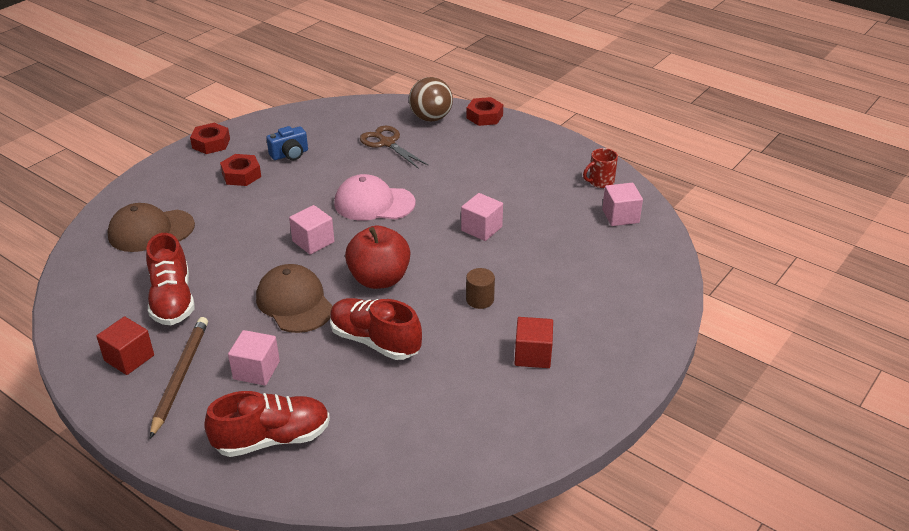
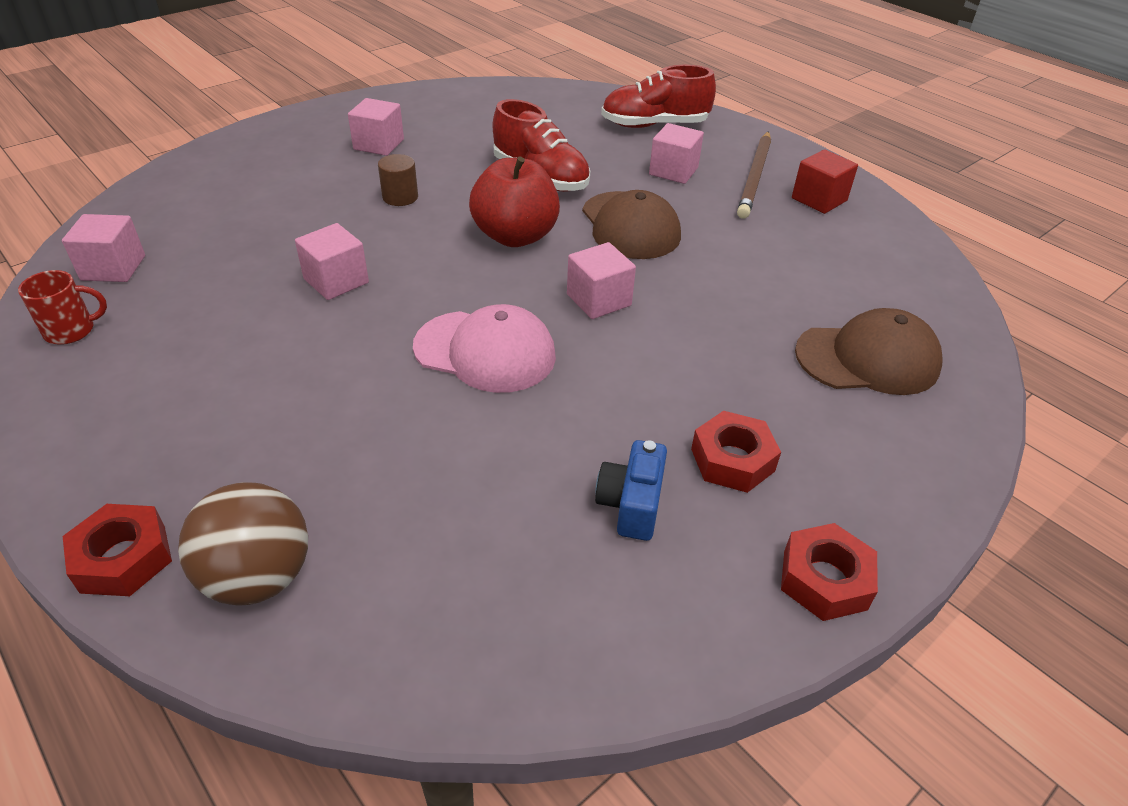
camera: 170 degrees left, 5 degrees up
red shoe [146,233,195,325] -> none
blue camera [266,126,308,160] -> blue camera turned 60 degrees counterclockwise [595,440,667,541]
brown scissors [360,126,428,169] -> none
red cube [514,317,553,368] -> pink cube [348,98,404,156]

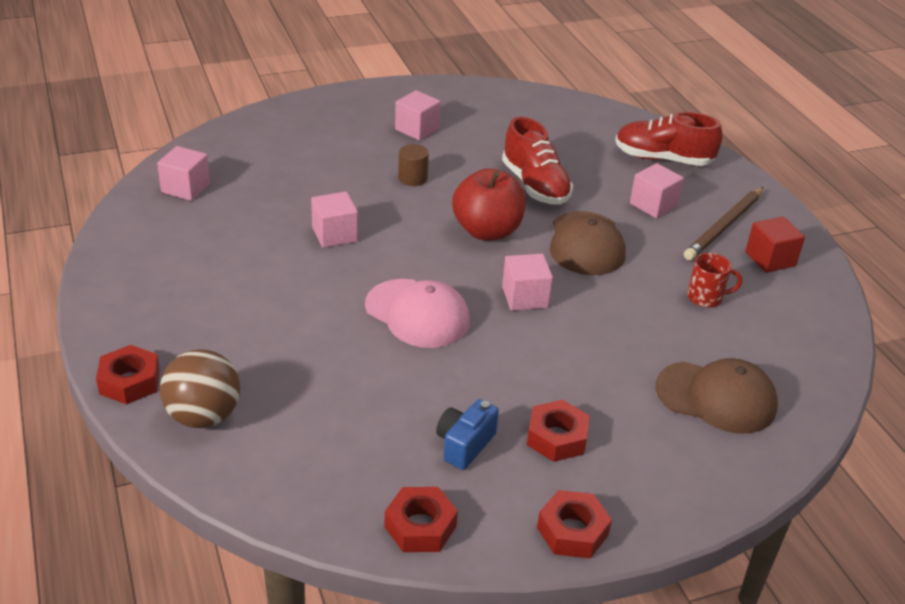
camera: 20 degrees right, 5 degrees down
red mug [18,270,107,345] -> red mug moved to [687,253,742,308]
none -> red nut [384,487,458,552]

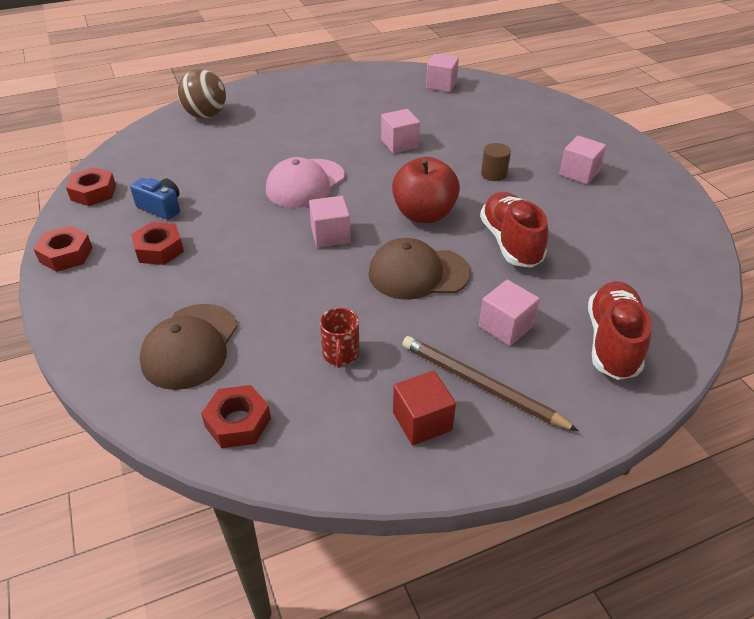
camera: 90 degrees right, 5 degrees up
red nut [96,345,160,405] -> red nut moved to [201,385,271,448]
red shoe [502,117,573,205] -> red shoe turned 105 degrees clockwise [480,192,548,268]

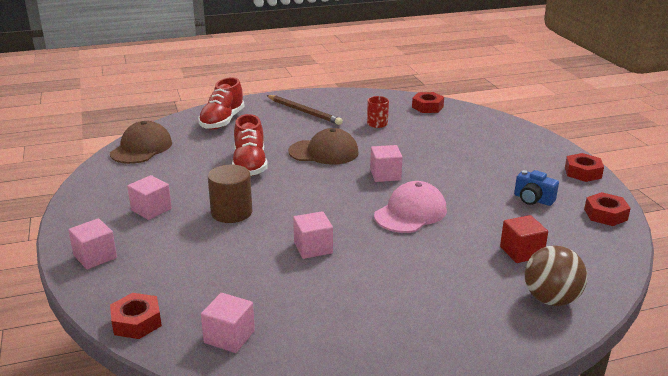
camera: 175 degrees left, 15 degrees down
red nut [131,222,184,265] -> red nut moved to [110,293,162,339]
brown cap [139,304,238,390] -> brown cap moved to [110,121,172,164]
red apple [392,157,460,223] -> none
red cube [393,371,456,445] -> red cube moved to [500,215,548,263]
pink cube [479,280,540,346] -> pink cube moved to [68,218,117,269]
brown cylinder [481,143,511,181] -> brown cylinder [208,165,252,223], size x1.65

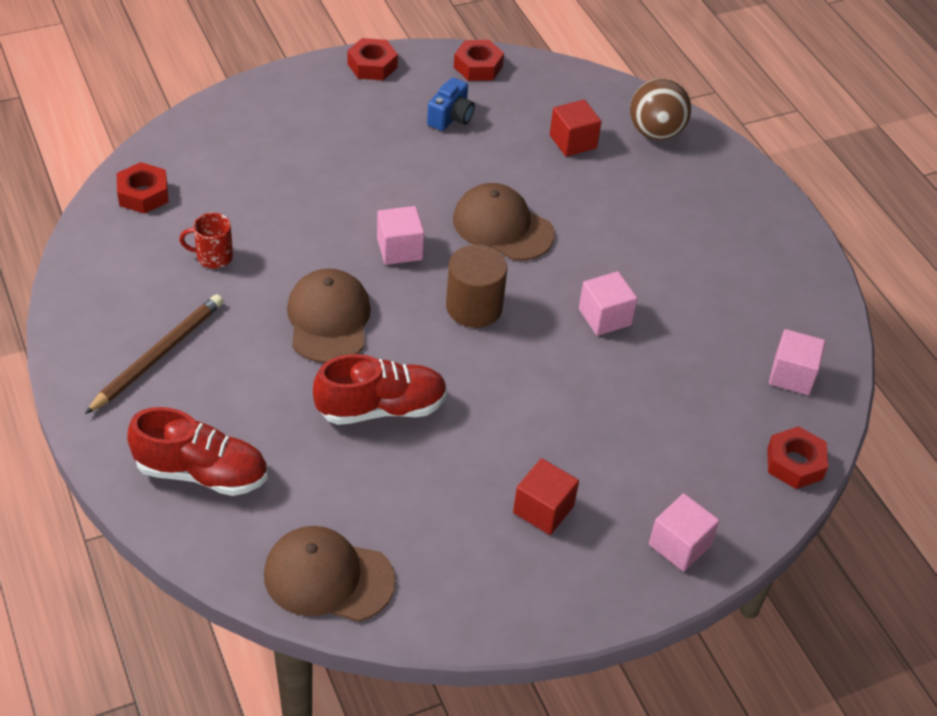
camera: 100 degrees left, 20 degrees up
pink cube [127,175,172,220] -> red cube [513,458,579,535]
brown cylinder [208,165,252,223] -> brown cylinder moved to [446,245,507,328]
pink cap [374,181,447,233] -> brown cap [453,183,555,261]

